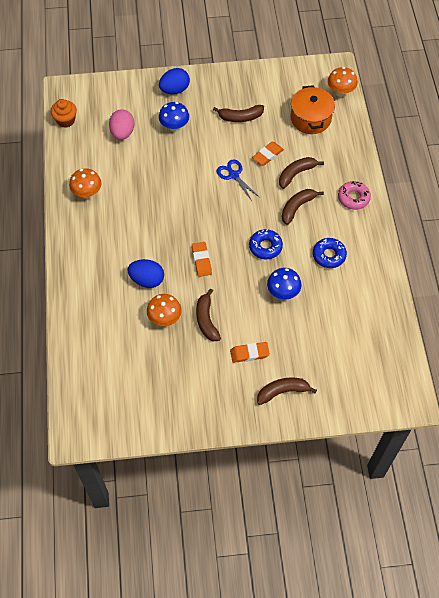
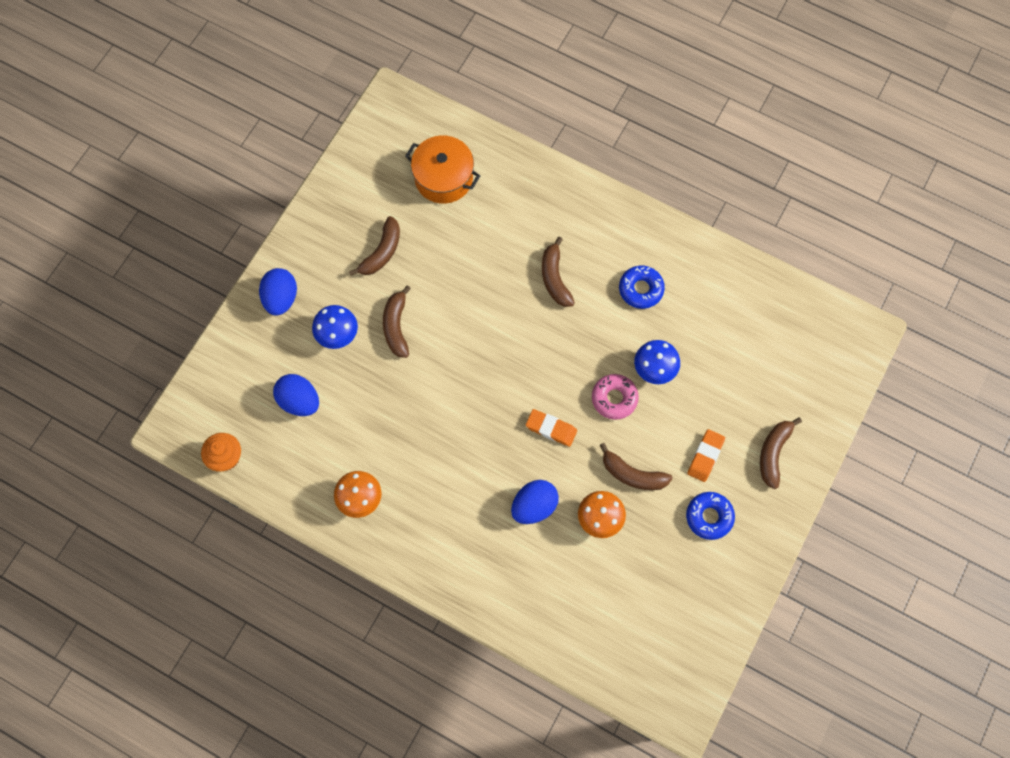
camera: 55 degrees left, 10 degrees up
pink egg [109,109,135,140] -> blue egg [273,374,319,416]
blue scissors [216,159,259,201] -> none
blue donut [249,229,283,259] -> blue donut moved to [686,492,735,540]
orange eraser [252,142,284,166] -> none
brown banana [279,157,324,189] -> brown banana moved to [383,285,411,358]
orange mushroom [328,67,358,97] -> none
pink donut [338,181,371,210] -> pink donut moved to [592,374,639,420]

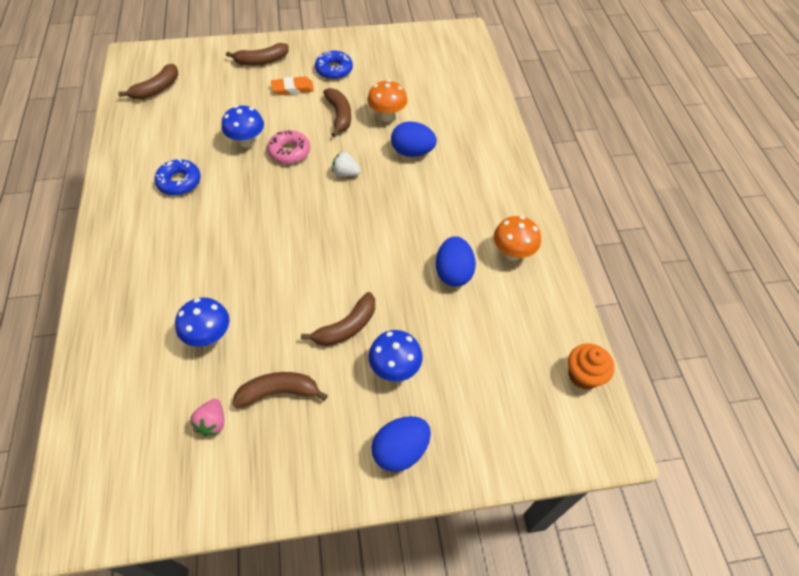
camera: 130 degrees left, 15 degrees down
blue egg [273,374,319,416] -> blue egg moved to [436,236,476,287]
orange pot [405,136,480,204] -> none
orange eraser [526,409,577,447] -> white strawberry [332,152,361,177]
brown banana [542,237,575,307] -> brown banana moved to [118,64,178,100]
none -> blue mushroom [175,297,230,347]
none -> pink strawberry [190,399,224,437]

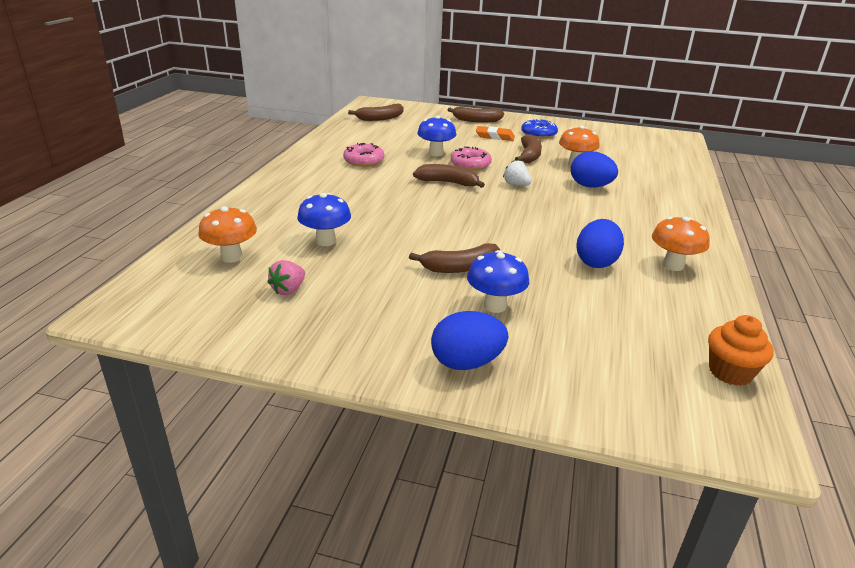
camera: 25 degrees right, 25 degrees down
blue donut [154,159,201,195] -> pink donut [343,143,385,167]
brown banana [232,372,328,408] -> brown banana moved to [413,164,485,188]
none -> orange mushroom [198,206,257,263]

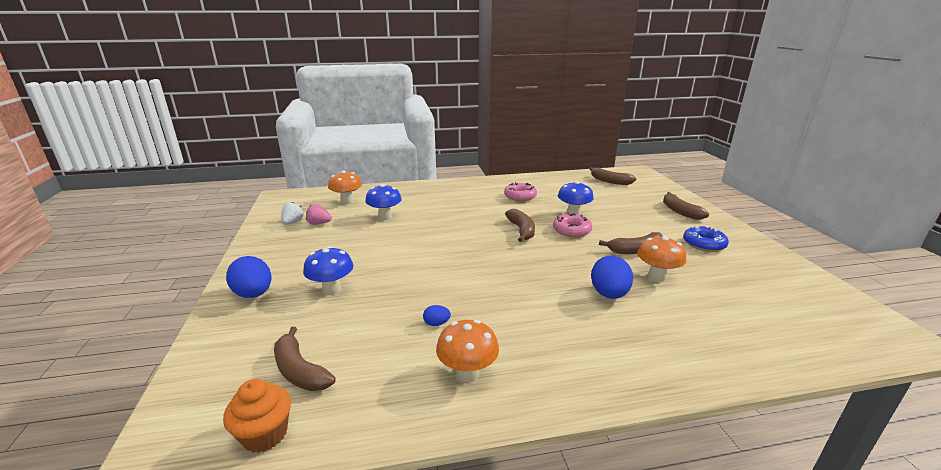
camera: 65 degrees right, 5 degrees down
brown banana [409,243,500,273] -> brown banana moved to [274,327,336,391]
orange eraser [476,126,515,141] -> none
white strawberry [503,160,532,186] -> white strawberry moved to [281,202,304,225]
blue egg [577,219,624,268] -> blue egg [423,305,451,326], size x0.47

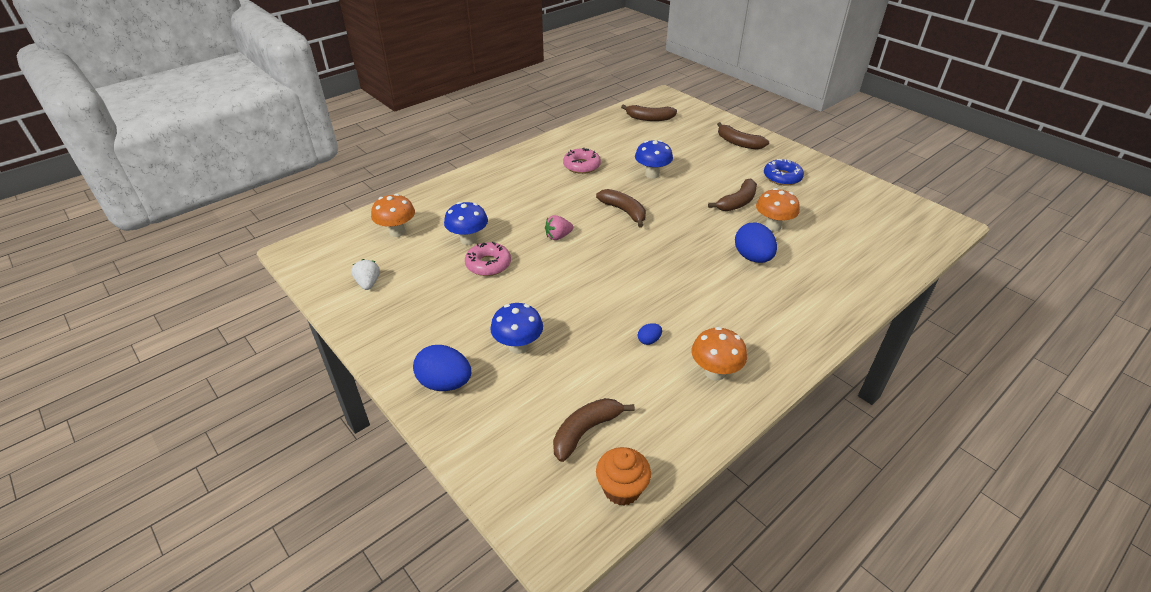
camera: 30 degrees left, 15 degrees up
brown banana [274,327,336,391] -> brown banana turned 120 degrees clockwise [553,398,635,462]
pink strawberry [306,204,332,225] -> pink strawberry moved to [545,215,573,240]
pink donut [553,213,592,237] -> pink donut moved to [465,242,511,276]

